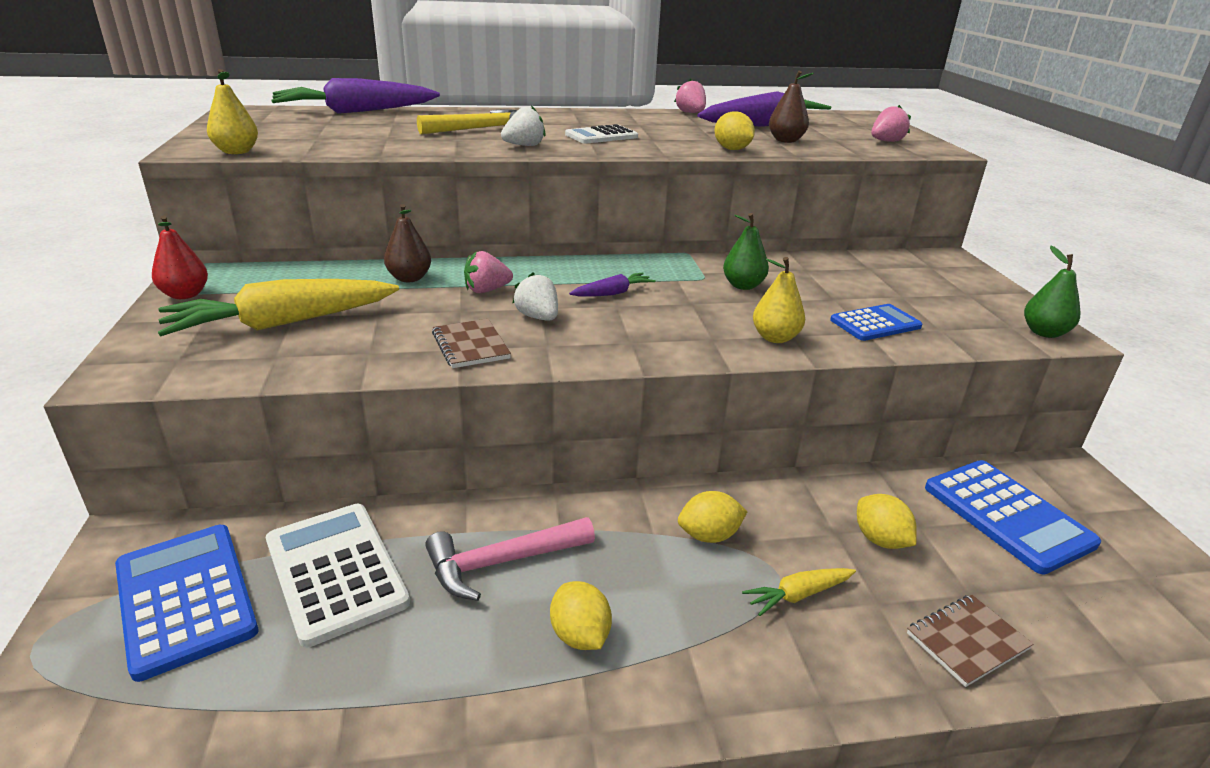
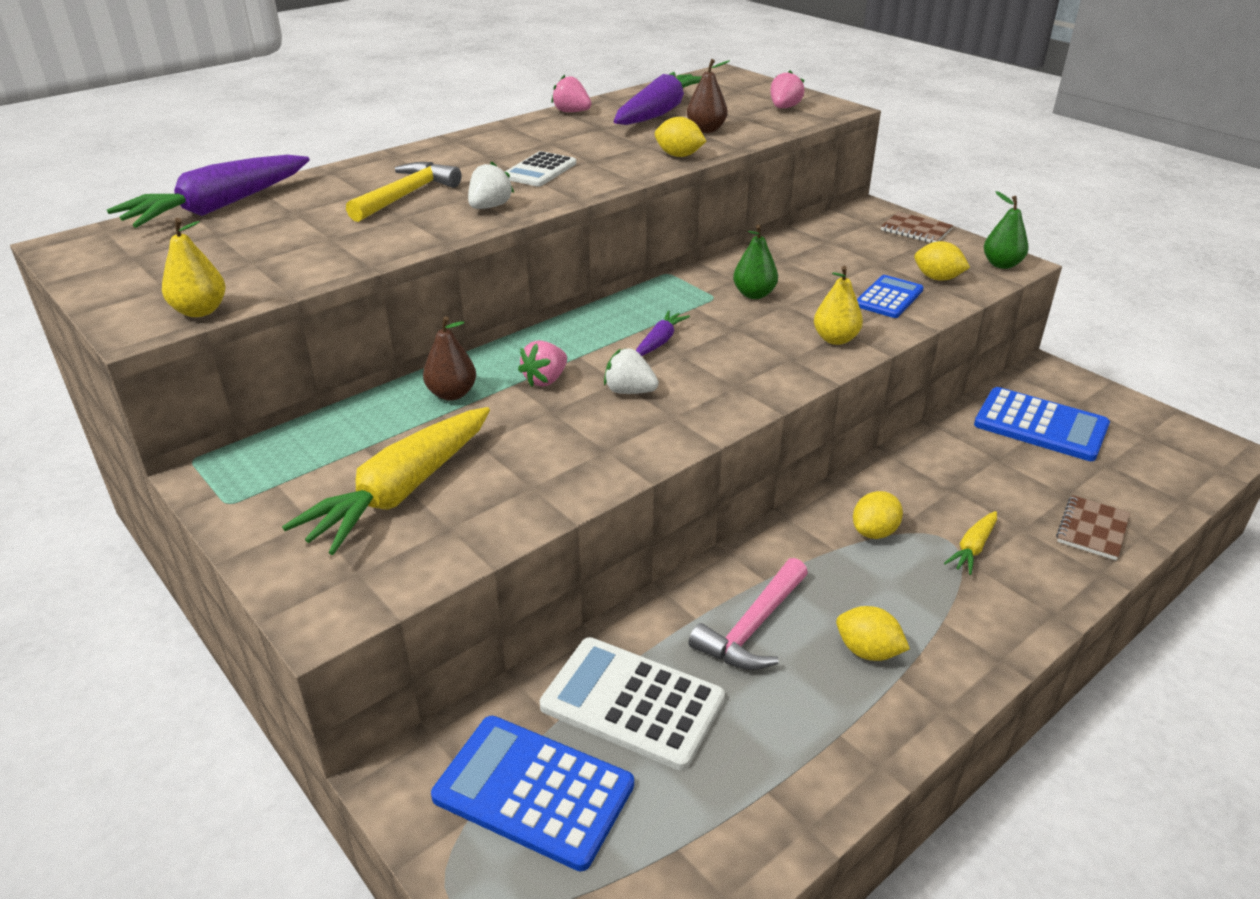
camera: 30 degrees left, 5 degrees up
red pear [152,215,208,299] -> none
brown notebook [432,319,511,368] -> brown notebook moved to [881,212,953,243]
yellow lemon [857,494,917,549] -> yellow lemon moved to [914,241,970,281]

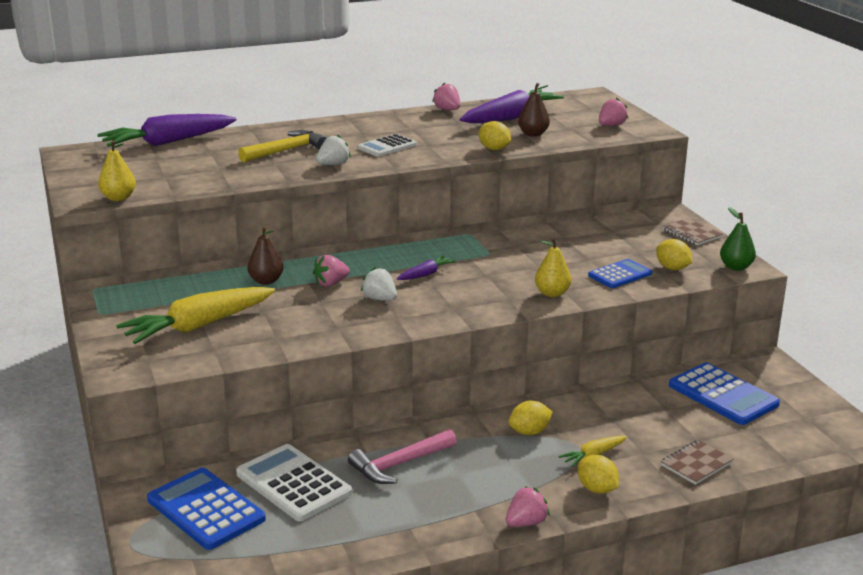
camera: 20 degrees right, 10 degrees down
green pear [733,225,778,299] -> none
yellow lemon [836,606,910,661] -> yellow lemon moved to [578,455,619,493]
none -> pink strawberry [506,486,550,527]

